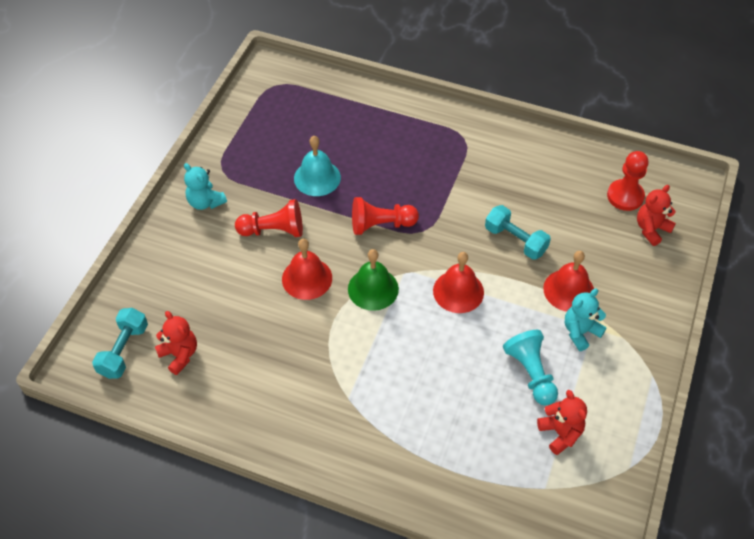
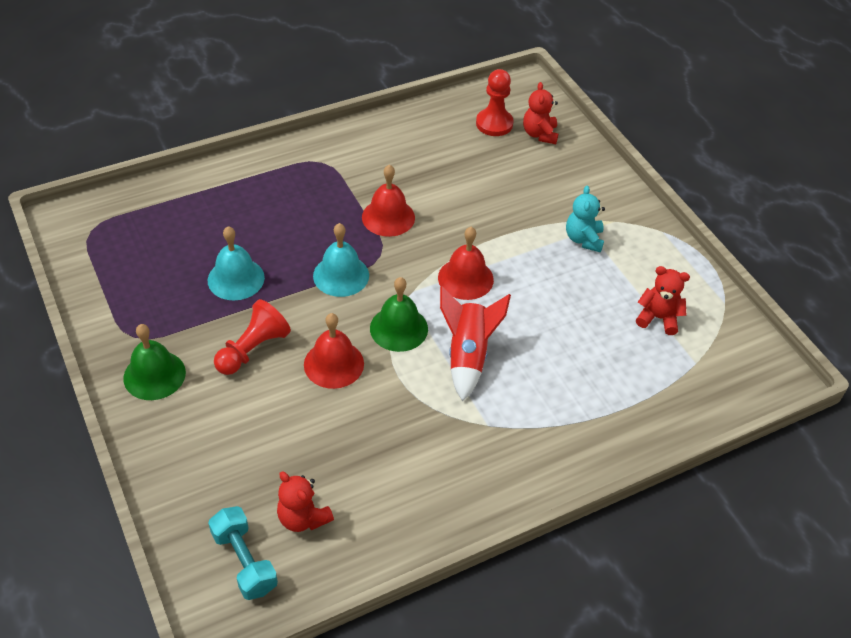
camera: 50 degrees left, 5 degrees down
red teddy bear [155,311,197,375] -> red teddy bear turned 135 degrees counterclockwise [277,471,334,532]
turquoise teddy bear [184,163,227,210] -> green bell [123,324,186,400]
red pawn [352,197,419,235] -> turquoise bell [313,223,369,297]
turquoise dumbbell [485,205,551,260] -> none
turquoise pawn [503,330,558,406] -> none
red bell [543,251,594,312] -> red bell moved to [362,165,415,237]
none -> red rocket [440,286,511,401]

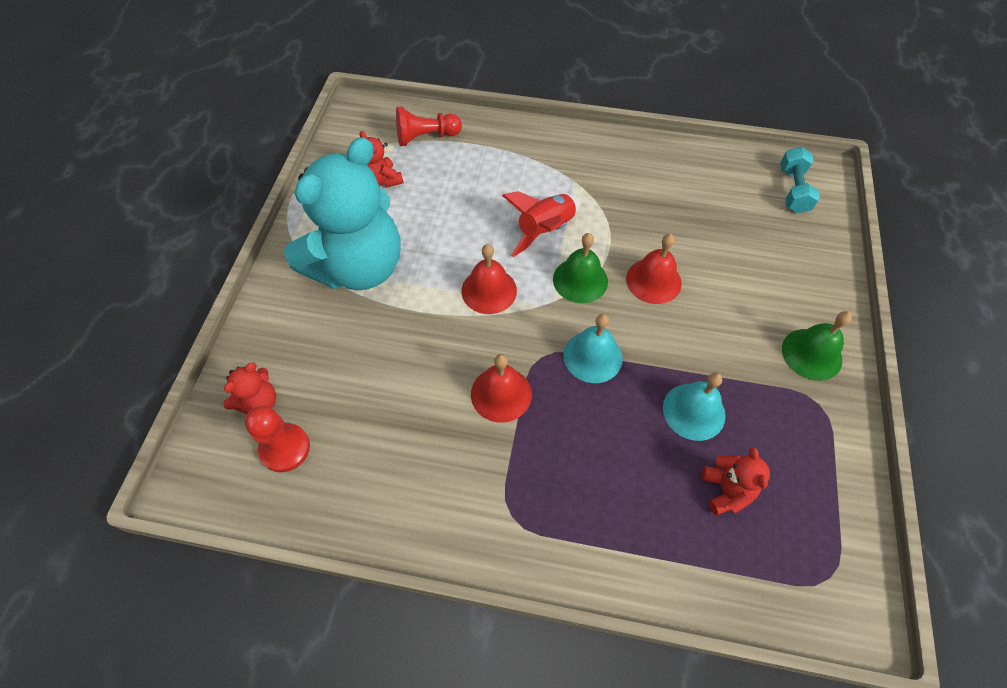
camera: 140 degrees left, 10 degrees up
red pawn [214,299,291,375] -> red pawn moved to [396,107,462,146]
red teddy bear [277,471,334,532] -> red teddy bear moved to [702,447,770,515]
turquoise teddy bear [566,185,605,253] -> turquoise teddy bear [284,137,401,290], size x2.48

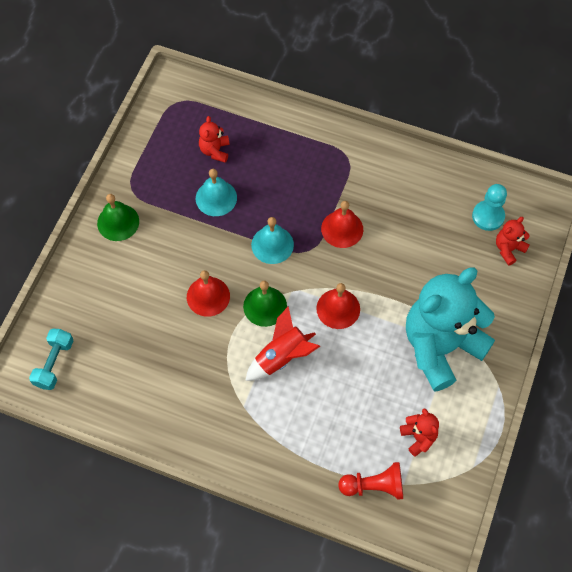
camera: 170 degrees left, 5 degrees up
red pawn [245,406,310,472] -> turquoise pawn [472,184,507,231]

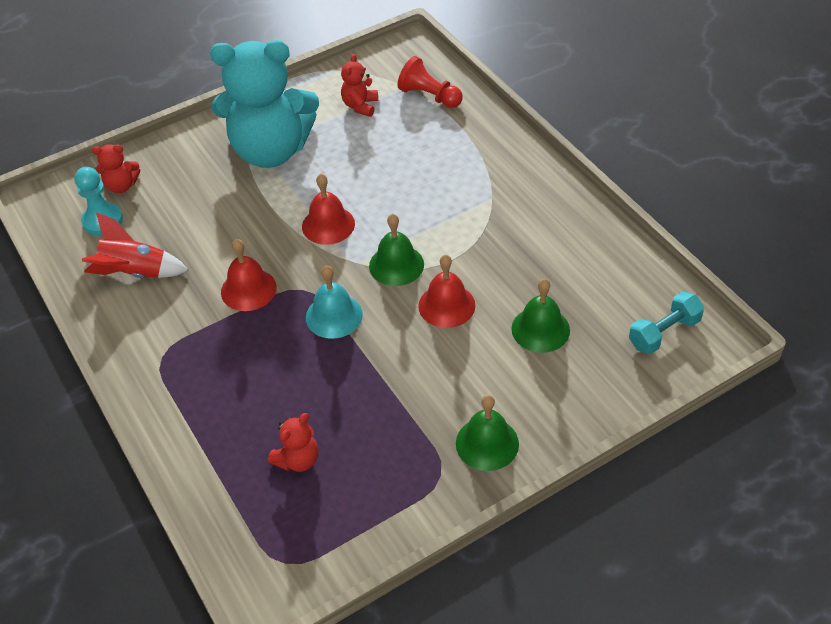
camera: 140 degrees left, 15 degrees down
turquoise bell [196,169,237,216] -> none
red rocket [245,307,320,381] -> red rocket moved to [82,212,189,278]
none -> green bell [511,279,570,353]

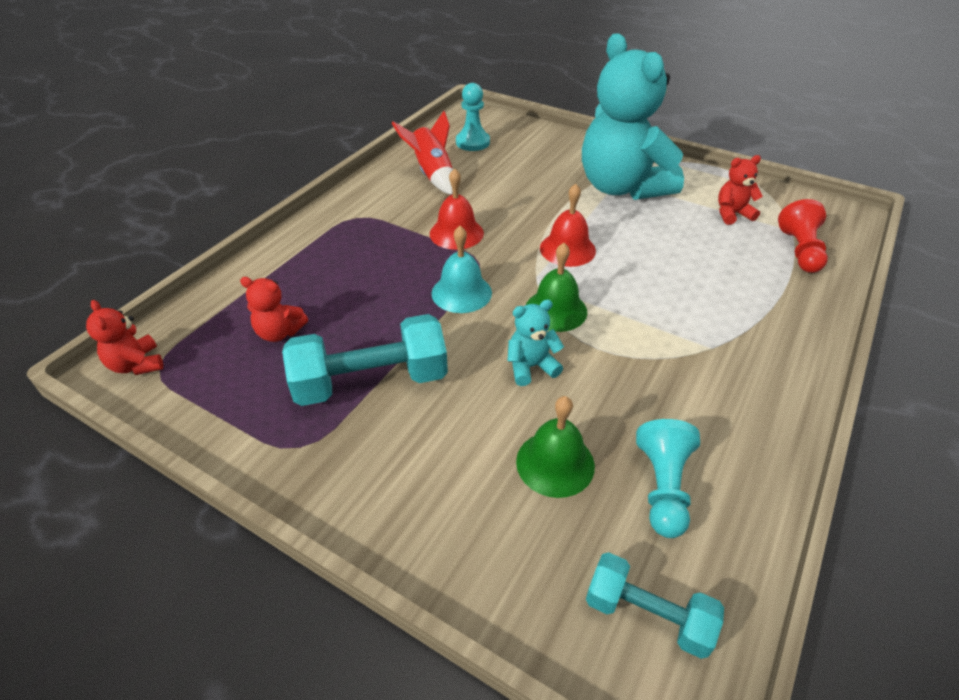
camera: 60 degrees right, 5 degrees down
red teddy bear [92,144,140,193] -> red teddy bear moved to [86,300,163,375]
red bell [418,255,475,328] -> turquoise teddy bear [508,300,564,386]
green bell [456,395,519,471] -> none
none -> turquoise dumbbell [282,314,448,406]
none -> turquoise pawn [636,419,700,538]

